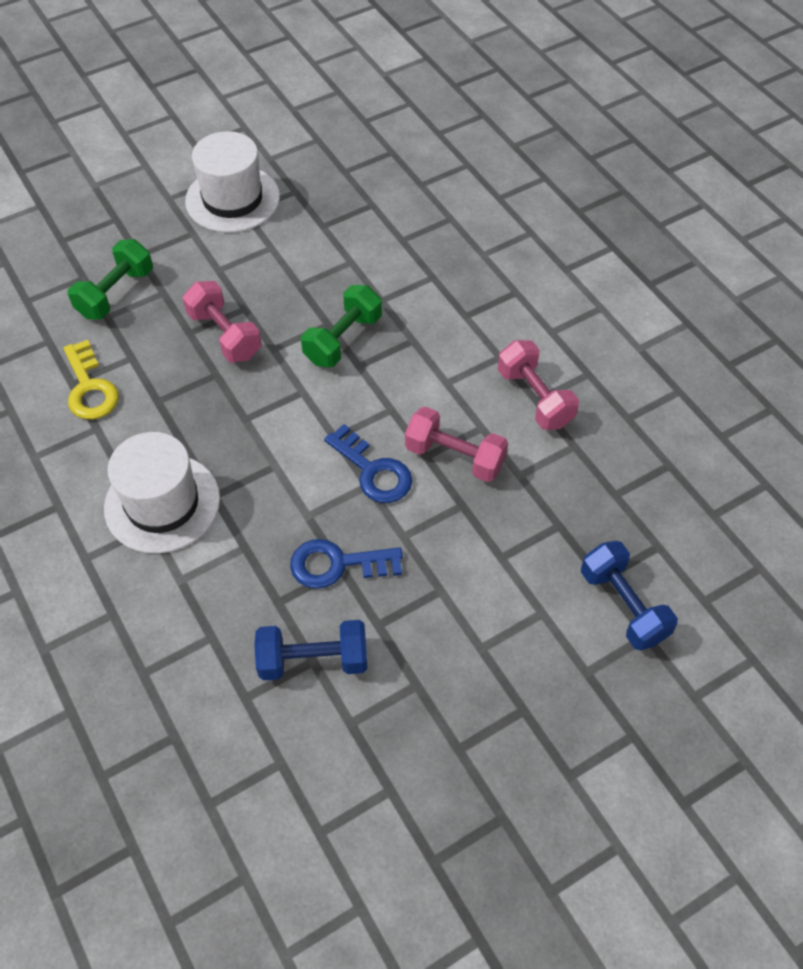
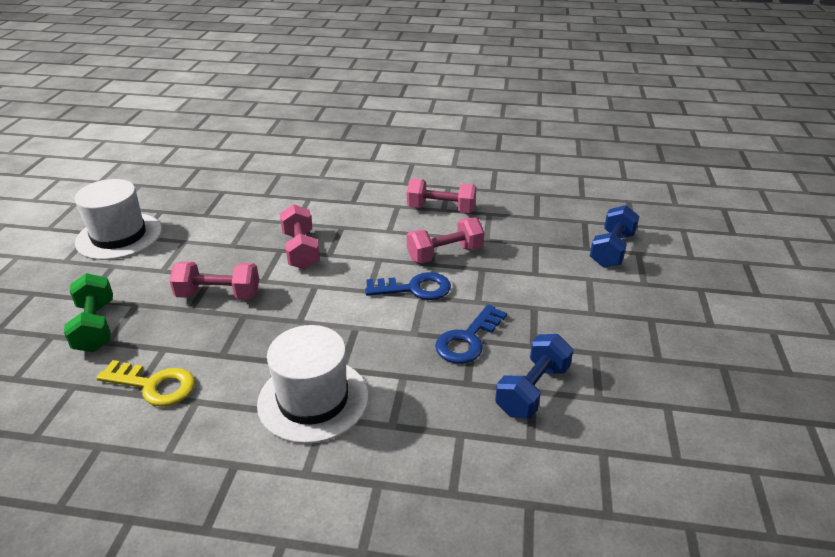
camera: 50 degrees left, 20 degrees down
green dumbbell [301,285,382,367] -> pink dumbbell [280,204,320,269]
blue dumbbell [581,541,678,651] -> blue dumbbell turned 75 degrees counterclockwise [590,205,639,268]

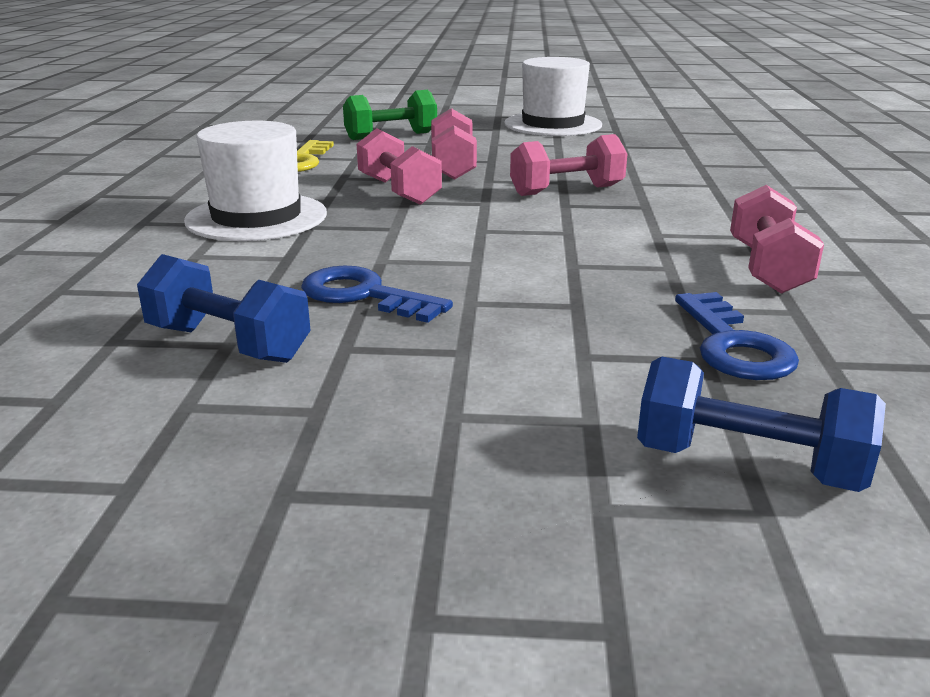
camera: 85 degrees right, 10 degrees down
blue key [365,272,451,300] -> blue key moved to [675,292,799,380]
pink dumbbell [407,217,485,263] -> pink dumbbell moved to [357,128,442,205]

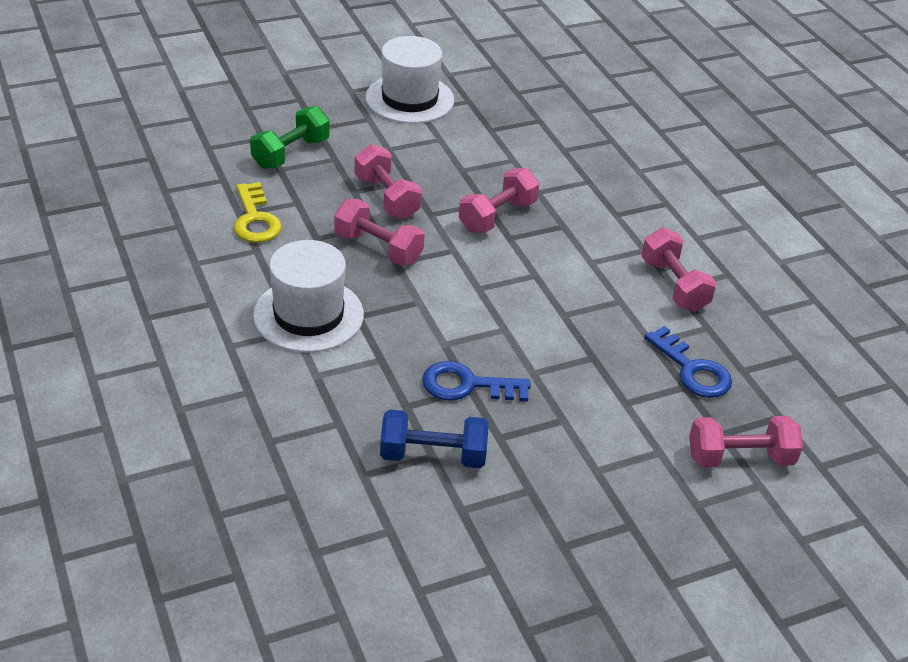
camera: 30 degrees left, 15 degrees up
blue dumbbell [637,356,886,492] -> pink dumbbell [689,416,803,467]

